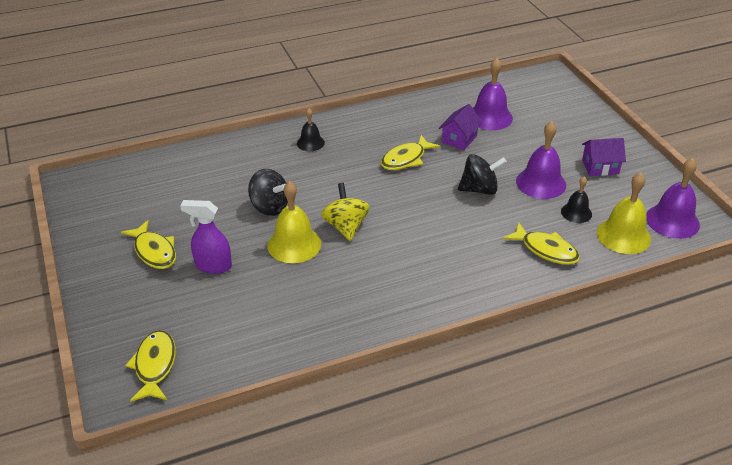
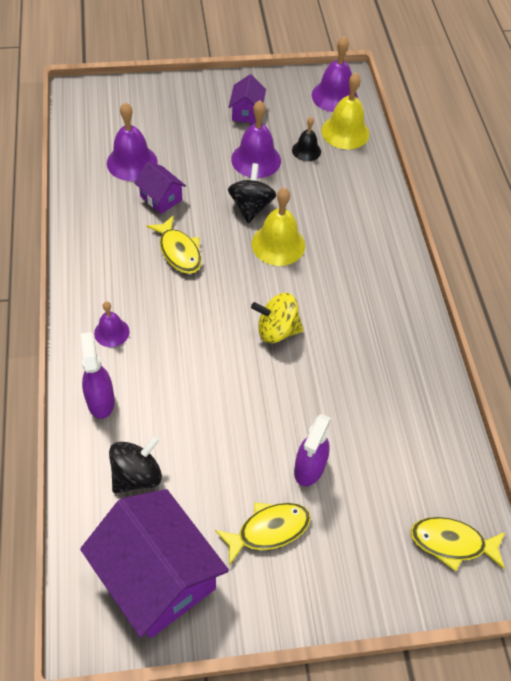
camera: 80 degrees left, 15 degrees up
black spinning top [248,169,288,216] -> black spinning top moved to [109,435,162,493]
yellow bell [267,181,321,263] -> yellow bell moved to [252,188,305,266]
black bell [297,108,325,151] -> purple bell [94,301,130,347]
yellow fish [503,222,580,265] -> none
none -> purple house [80,489,229,638]
none -> purple spray bottle [81,332,115,419]

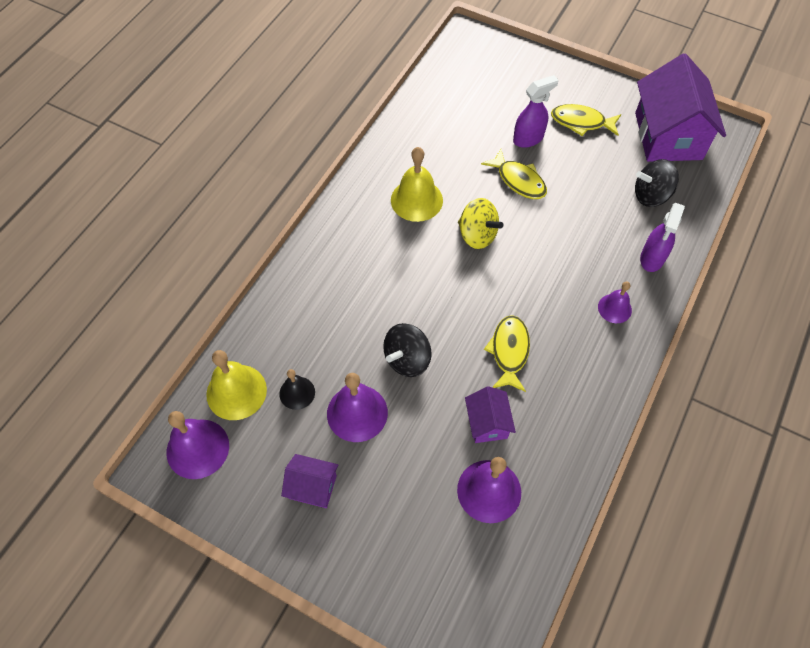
camera: 140 degrees left, 5 degrees up
purple house [229,74,266,123] -> purple house turned 60 degrees clockwise [281,454,339,508]
yellow bell [252,188,305,266] -> yellow bell moved to [391,147,443,222]
yellow fish [410,517,505,571] -> yellow fish moved to [481,149,547,199]

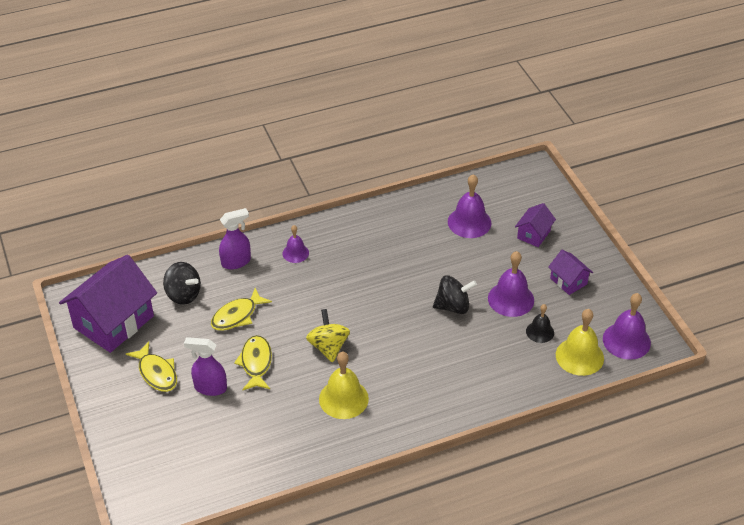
camera: 140 degrees left, 15 degrees down
purple house [465,386,516,443] -> purple house moved to [515,203,556,247]
yellow fish [484,315,530,392] -> yellow fish moved to [211,288,272,331]

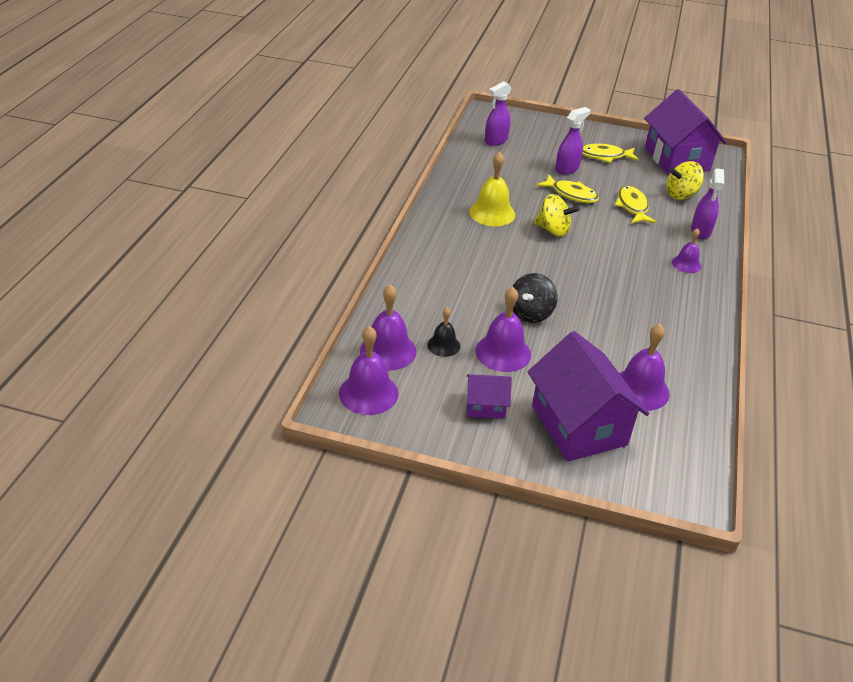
camera: 125 degrees right, 5 degrees down
black spinning top [163,262,201,305] -> yellow spinning top [666,161,704,200]
purple house [515,203,556,247] -> purple house [528,331,649,462], size x2.08
yellow bell [556,309,604,376] -> purple bell [360,285,416,371]
none -> purple spray bottle [485,81,512,146]

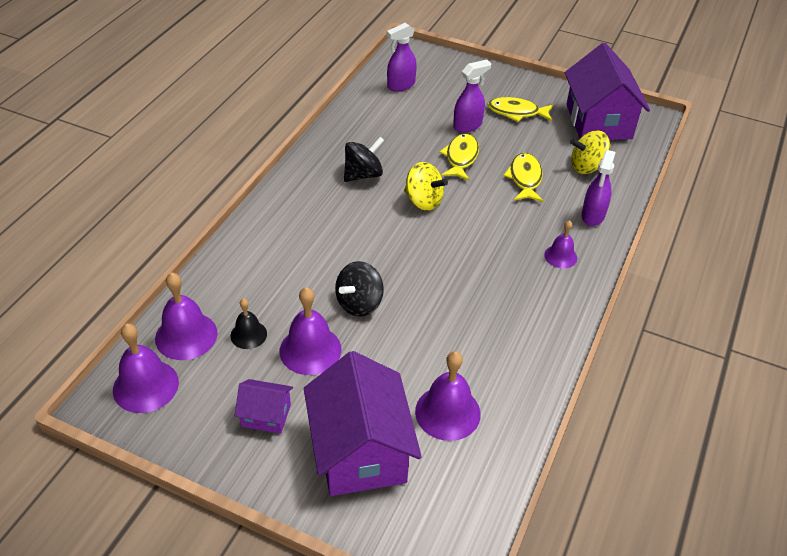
camera: 10 degrees right, 5 degrees up
yellow bell [469,152,515,226] -> black spinning top [344,137,385,182]
yellow fish [537,175,599,203] -> yellow fish turned 120 degrees counterclockwise [439,133,479,181]

